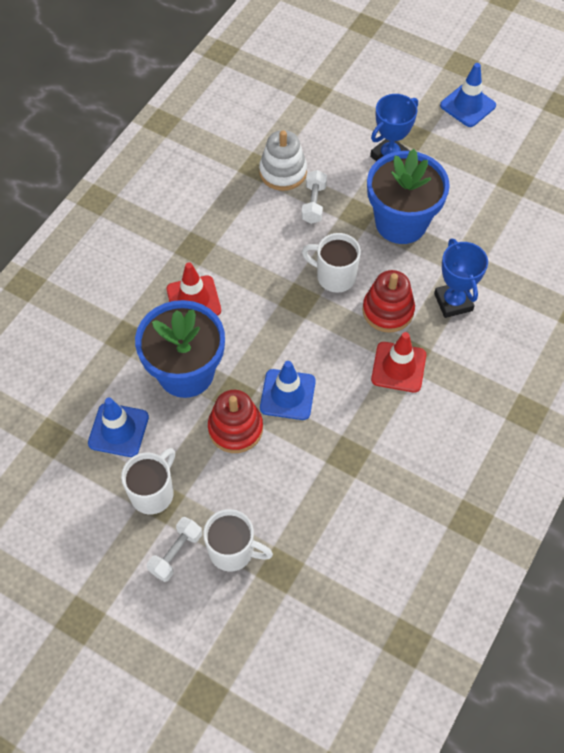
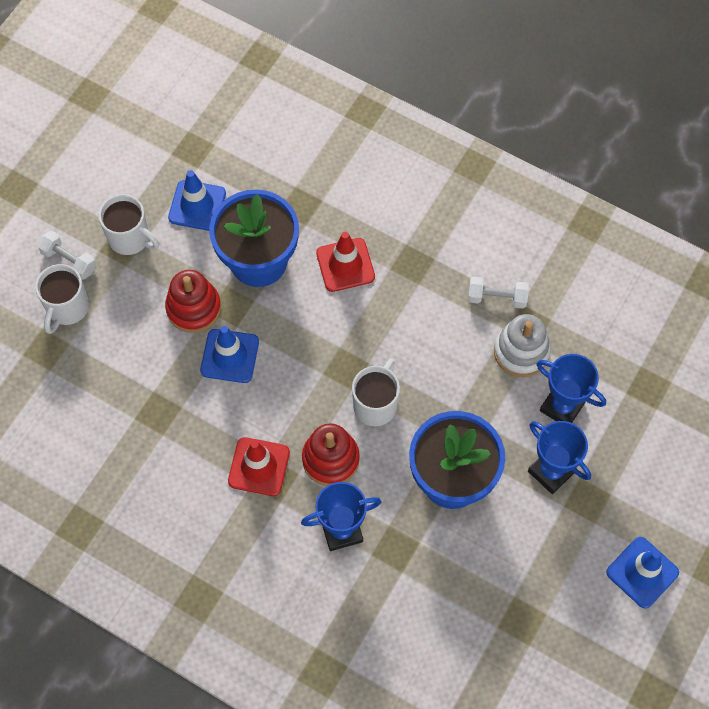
camera: 90 degrees right, 5 degrees up
white dumbbell [301,170,327,224] -> white dumbbell moved to [468,277,529,309]
none -> blue trophy [537,354,606,423]

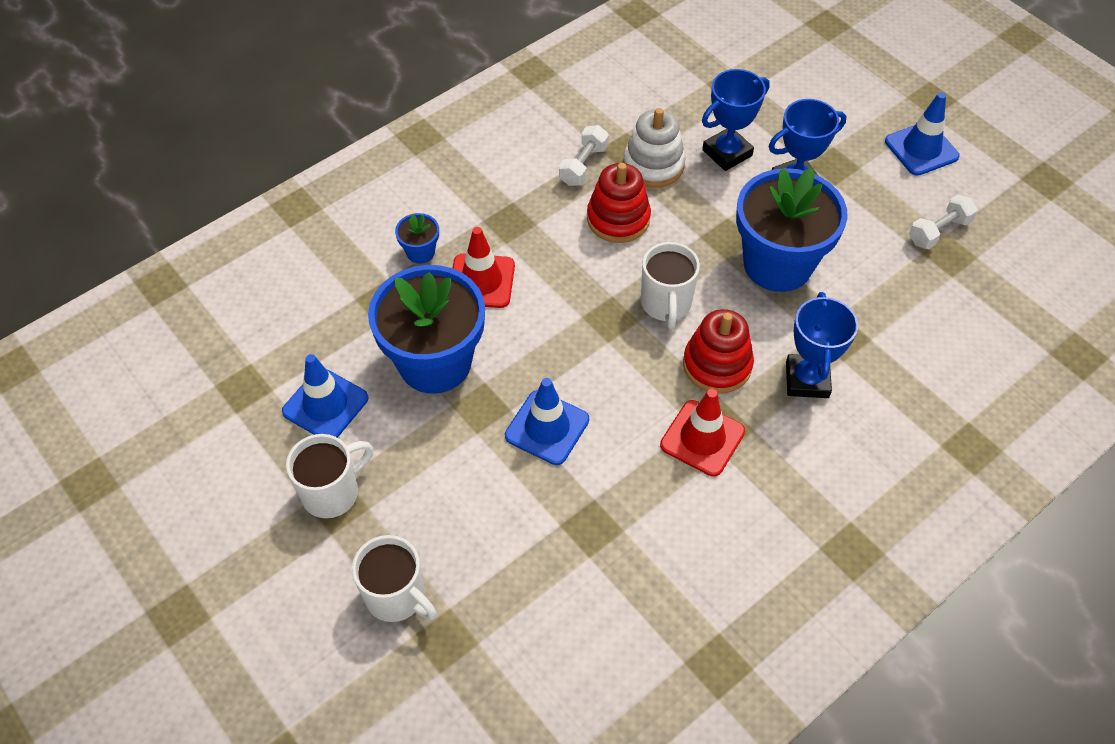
camera: 70 degrees left, 10 degrees down
white dumbbell [37,231,97,280] -> white dumbbell moved to [909,195,977,249]
red stacking toy [165,270,221,333] -> red stacking toy moved to [587,163,651,243]
white mug [352,359,400,426] -> white mug turned 135 degrees counterclockwise [641,242,700,329]
none -> blue flower pot [395,213,439,264]

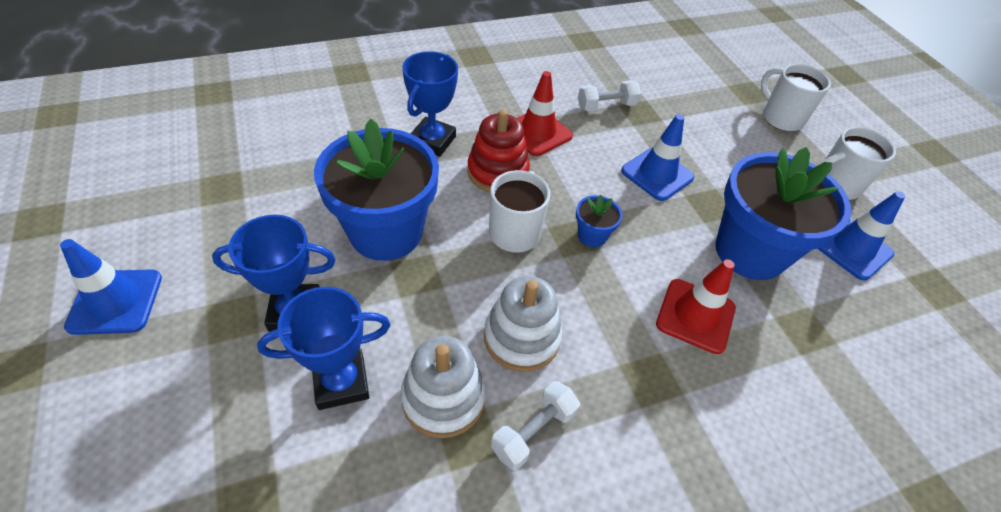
camera: 165 degrees left, 5 degrees down
blue flower pot [395,213,439,264] -> blue flower pot moved to [576,195,622,247]
red stacking toy [587,163,651,243] -> white stacking toy [484,276,562,372]
white dumbbell [909,195,977,249] -> white dumbbell moved to [578,80,641,111]

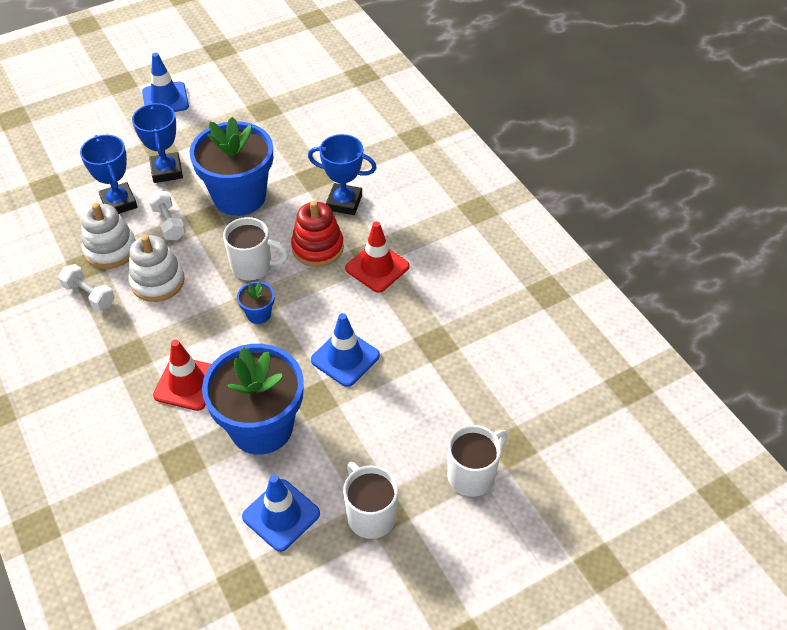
camera: 85 degrees right, 0 degrees up
white dumbbell [578,80,641,111] -> white dumbbell moved to [148,190,186,240]

